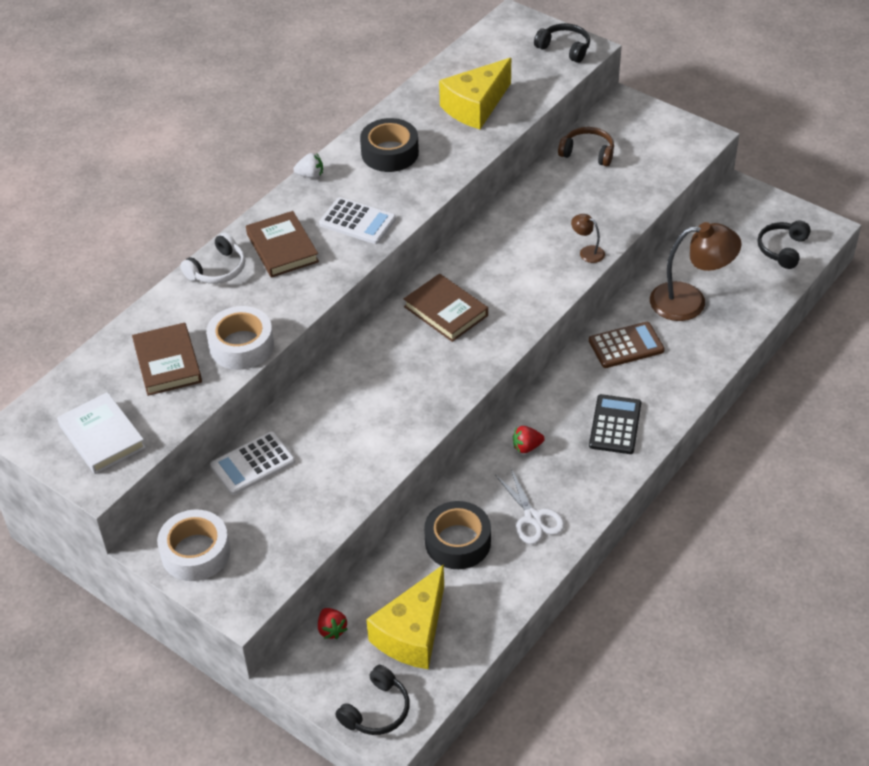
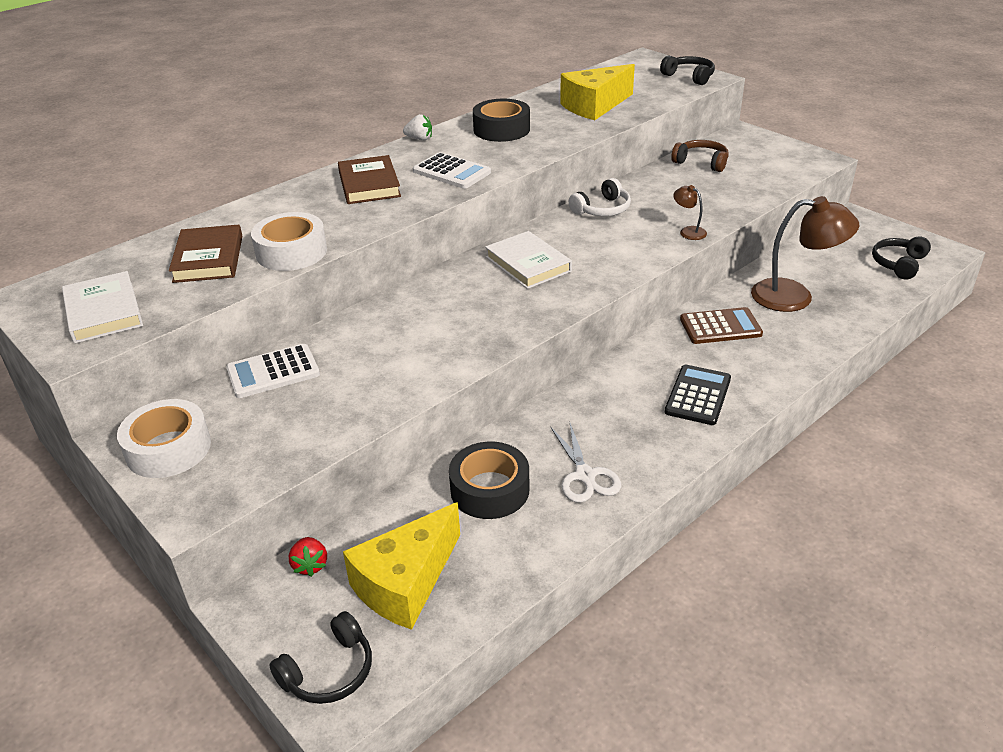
camera: 10 degrees right, 10 degrees down
white headphones [180,232,245,284] -> white headphones moved to [569,178,631,216]
brown book [404,274,488,342] -> white book [485,231,572,289]
red strawberry [513,426,545,453] -> none

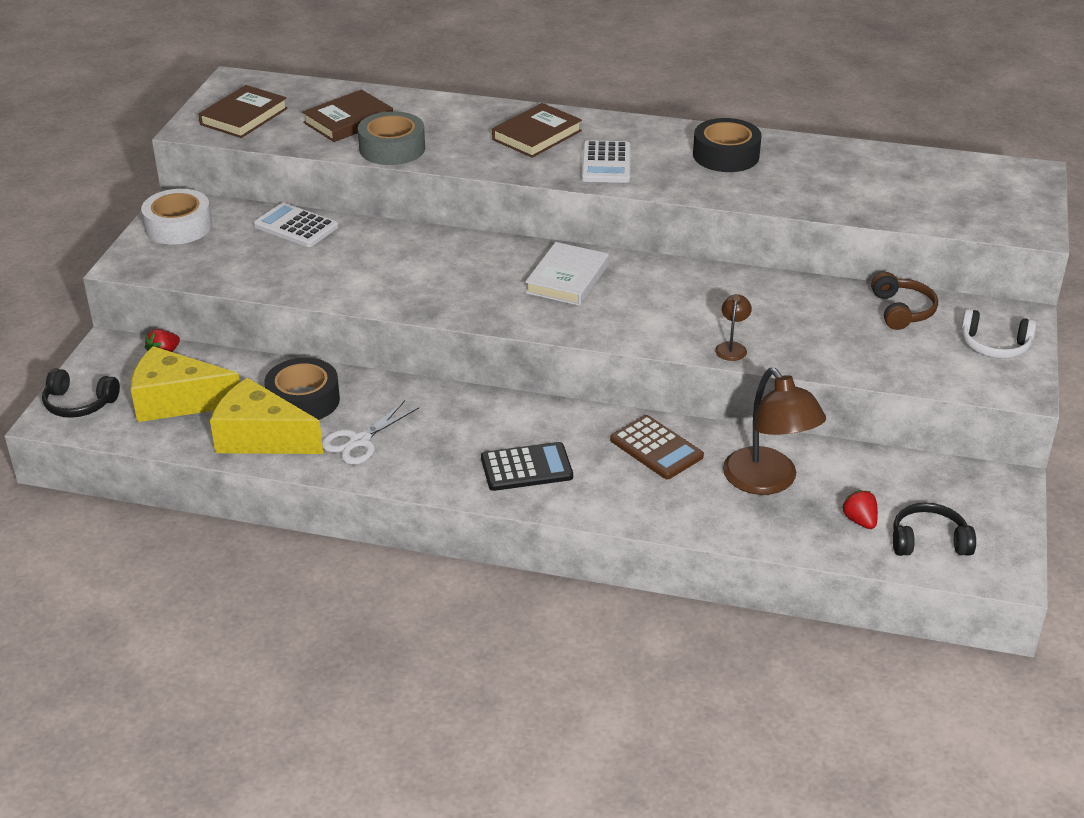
camera: 55 degrees right, 0 degrees up
white book [62,271,143,343] -> brown book [198,85,288,138]
white tape [251,212,327,271] -> grey tape [358,111,425,165]
white strawberry [403,114,432,140] -> none
yellow cheese [560,64,635,120] -> yellow cheese moved to [210,377,323,454]
white headphones [569,178,631,216] -> white headphones moved to [961,309,1037,359]
black headphones [660,56,715,85] -> none
none -> red strawberry [842,490,878,529]

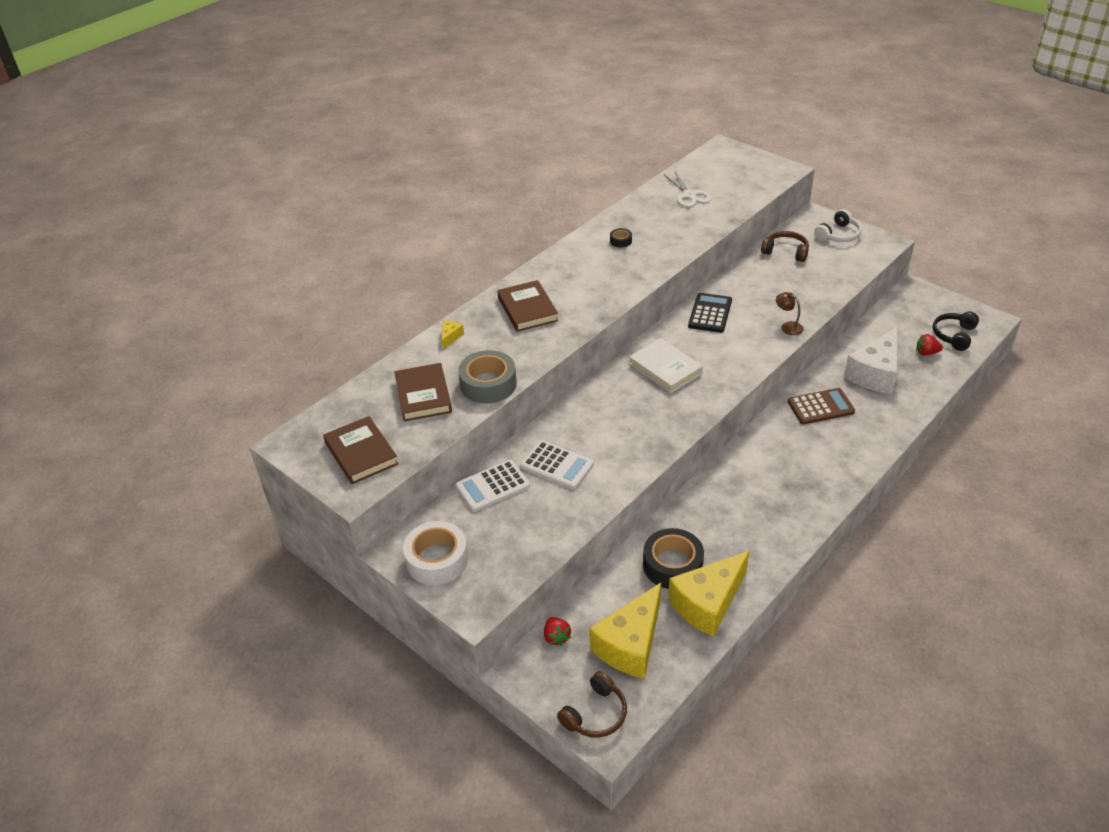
camera: 60 degrees left, 5 degrees up
black headphones [42,369,120,418] -> brown headphones [557,671,627,738]
white scissors [322,401,419,465] -> white scissors moved to [664,172,712,207]
black calculator [481,442,573,491] -> black calculator moved to [688,293,732,333]
white calculator [581,140,631,183] -> white calculator moved to [520,440,594,489]
black tape [693,118,762,172] -> black tape [610,228,632,248], size x0.46
brown lamp [723,368,826,495] -> white cheese [844,327,898,394]
none -> yellow cheese [441,321,464,349]

